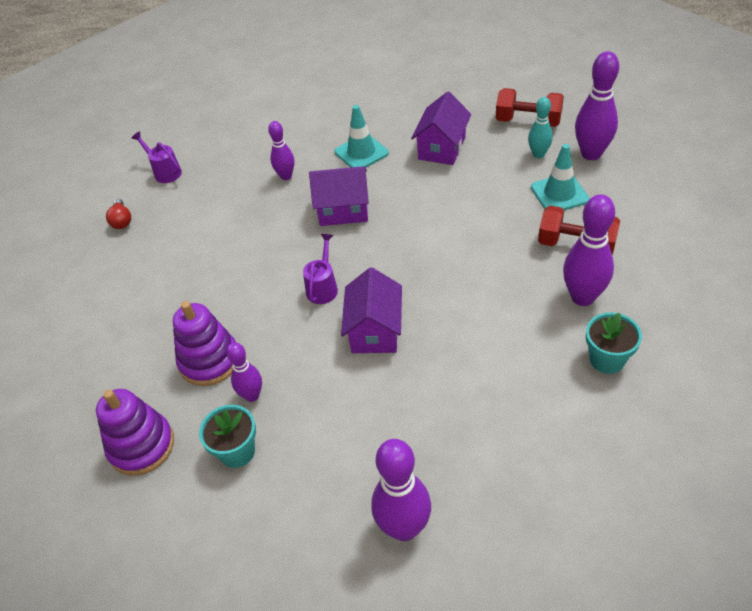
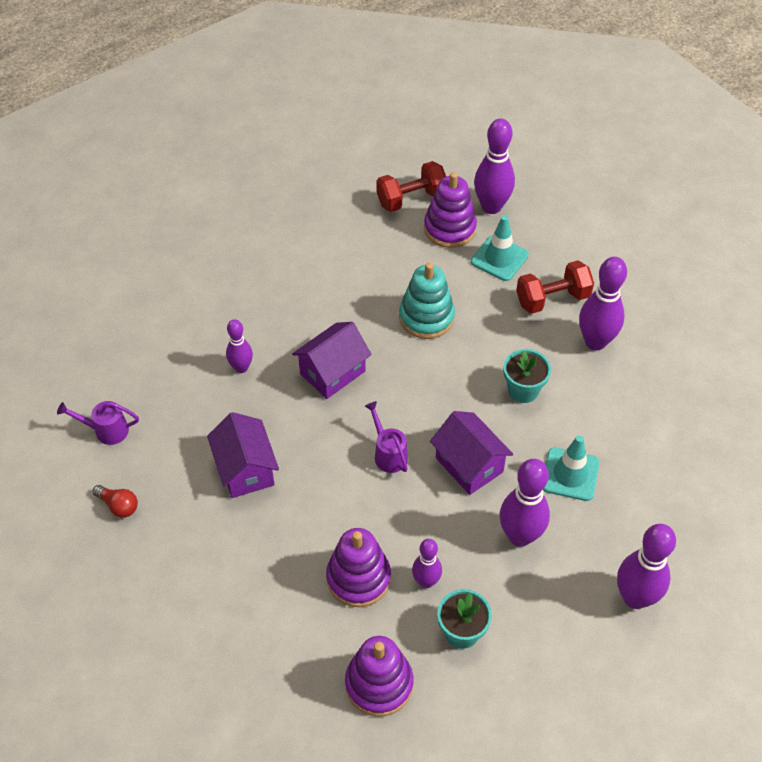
camera: 45 degrees left, 5 degrees up
turquoise traffic cone [334,105,389,167] -> turquoise traffic cone moved to [543,435,599,501]
purple house [411,91,471,165] -> purple house moved to [207,412,279,498]
turquoise bowling pin [528,97,553,158] -> purple stacking toy [424,172,477,248]
turquoise flower pot [586,312,642,374] -> turquoise flower pot moved to [504,349,551,403]
none -> turquoise stacking toy [399,263,455,339]
none -> purple bowling pin [500,459,550,547]

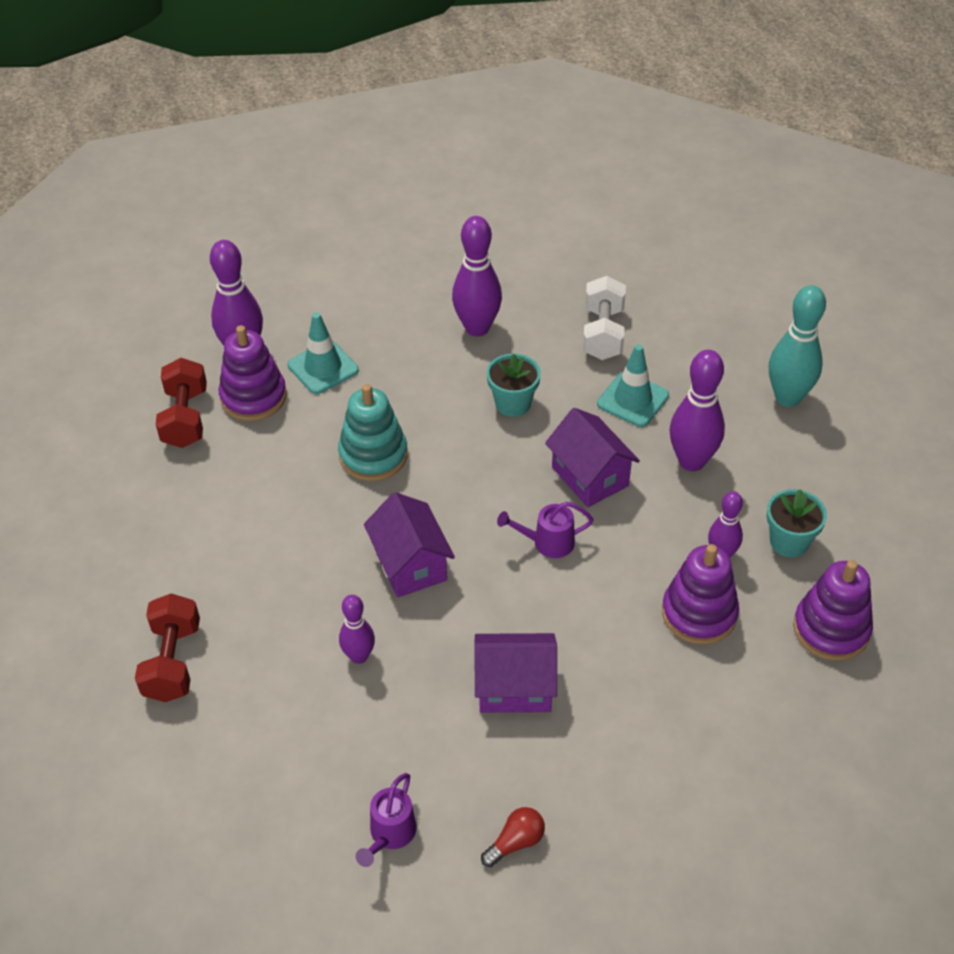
camera: 70 degrees left, 5 degrees down
purple house [430,411,513,495] -> purple house turned 75 degrees clockwise [545,408,640,507]
red dumbbell [516,260,594,314] -> red dumbbell moved to [135,593,200,702]
purple bowling pin [617,524,676,609] -> turquoise bowling pin [769,285,826,407]
none -> white dumbbell [583,276,626,360]

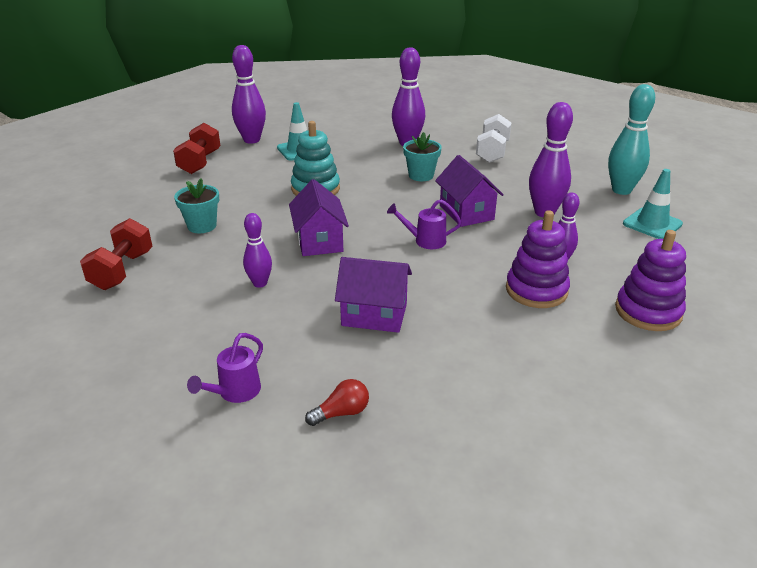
camera: 10 degrees right, 15 degrees down
purple stacking toy [219,325,287,421] -> none
turquoise traffic cone [597,344,669,427] -> turquoise traffic cone moved to [623,169,683,239]
turquoise flower pot [767,489,827,557] -> turquoise flower pot moved to [174,178,219,233]

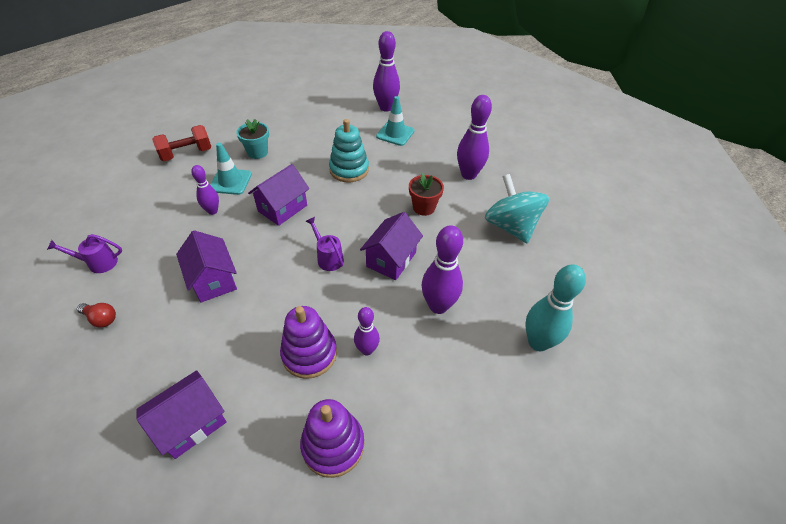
camera: 50 degrees right, 15 degrees up
red dumbbell [173,123,220,174] -> none
turquoise flower pot [403,132,442,181] -> red flower pot [409,173,444,216]
white dumbbell [476,114,512,163] -> turquoise spinning top [485,174,549,243]
turquoise traffic cone [623,169,683,239] -> turquoise traffic cone moved to [210,143,252,195]
none -> purple house [136,370,227,459]

